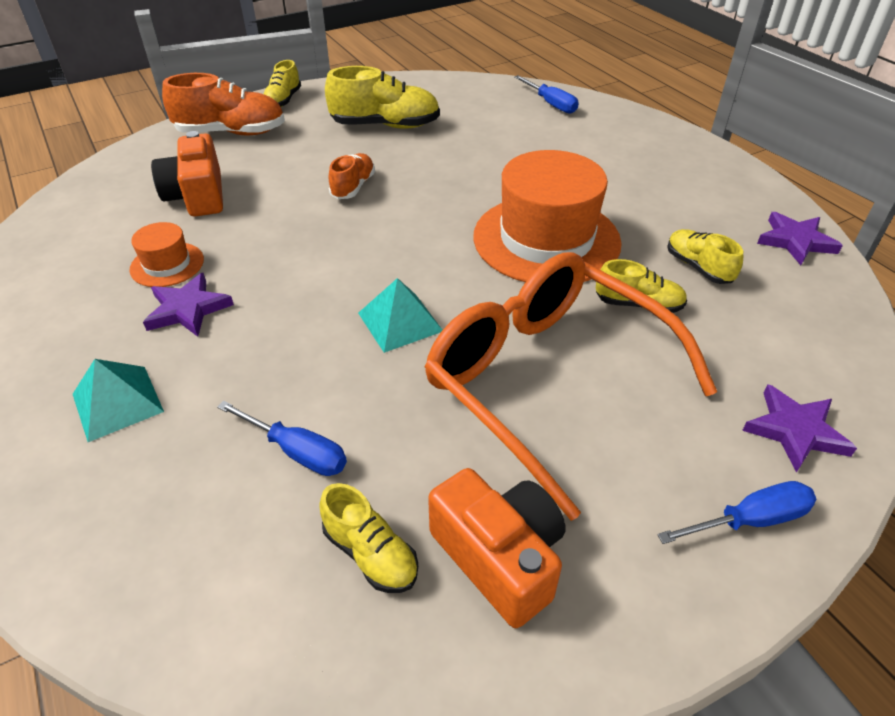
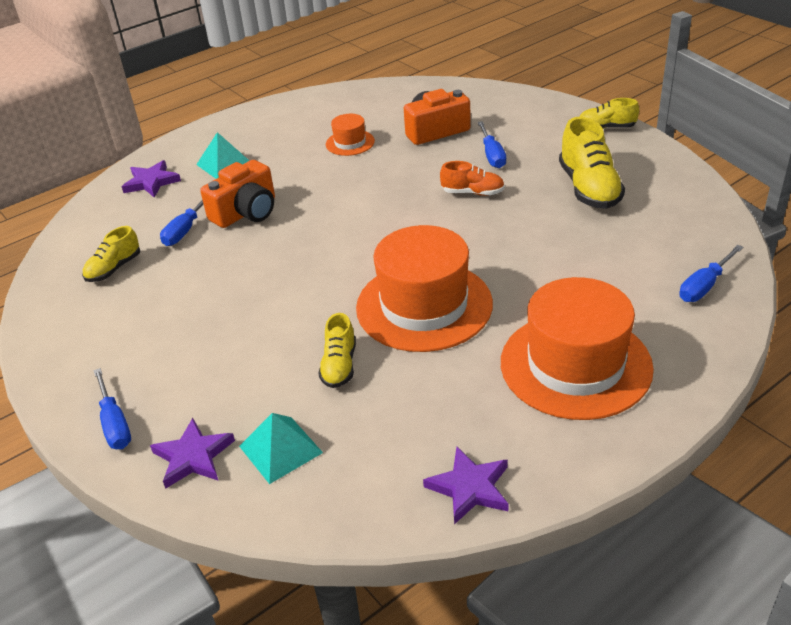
camera: 85 degrees right, 5 degrees down
purple star [143,273,234,337] -> purple star moved to [122,160,181,198]
orange shoe [162,73,285,135] -> none
turquoise pyramid [358,278,442,353] -> turquoise pyramid moved to [239,413,323,484]
orange glasses [425,252,717,521] -> none
orange camera [428,468,566,628] -> orange camera moved to [200,160,275,228]
yellow shoe [667,229,743,284] -> none
none -> blue screwdriver [478,121,506,168]
none -> orange hat [501,277,654,420]

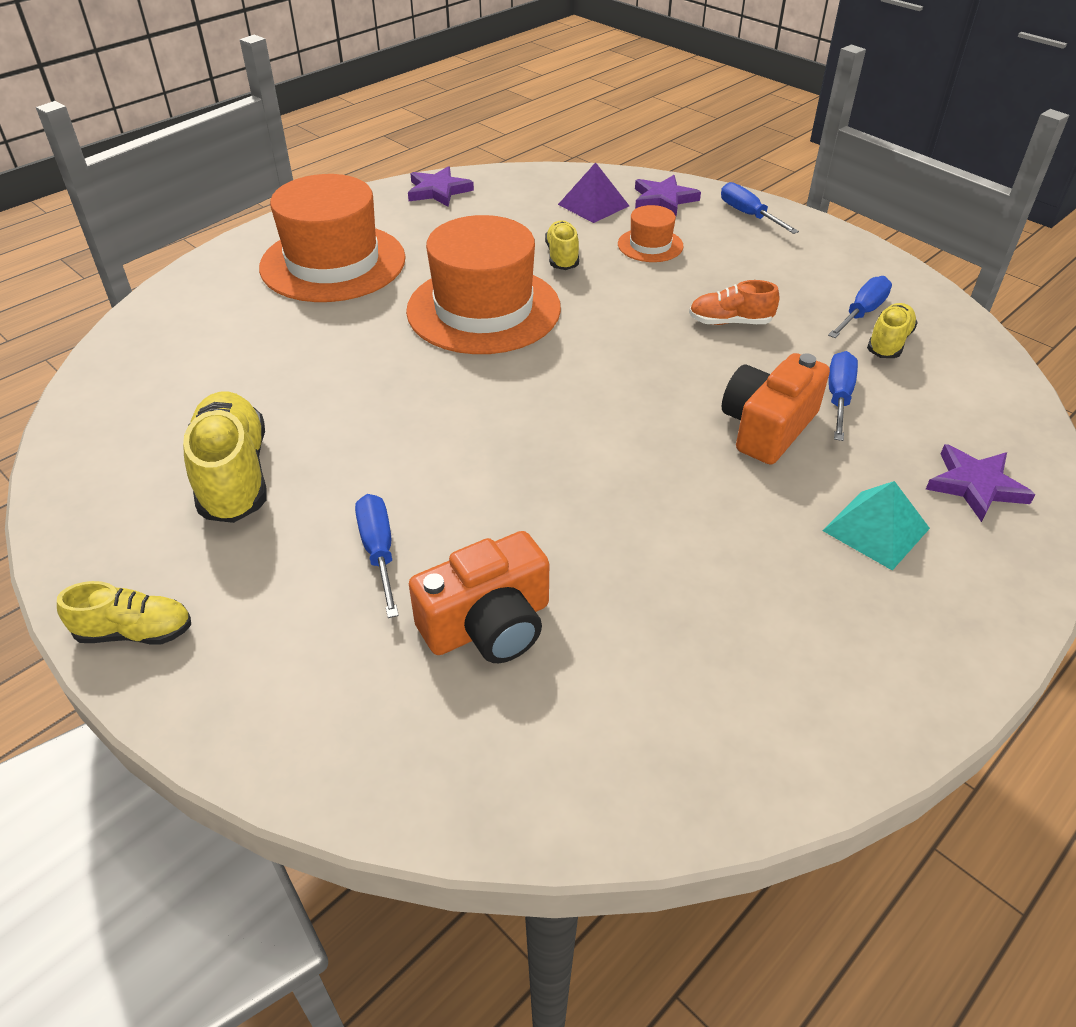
camera: 170 degrees right, 5 degrees up
turquoise pyramid [239,413,323,484] -> purple pyramid [558,162,629,223]
orange hat [326,114,375,156] -> orange hat moved to [618,205,683,262]
orange shoe [440,161,505,196] -> orange shoe moved to [689,280,779,325]
blue screwdriver [679,245,743,302] -> blue screwdriver moved to [828,276,892,338]

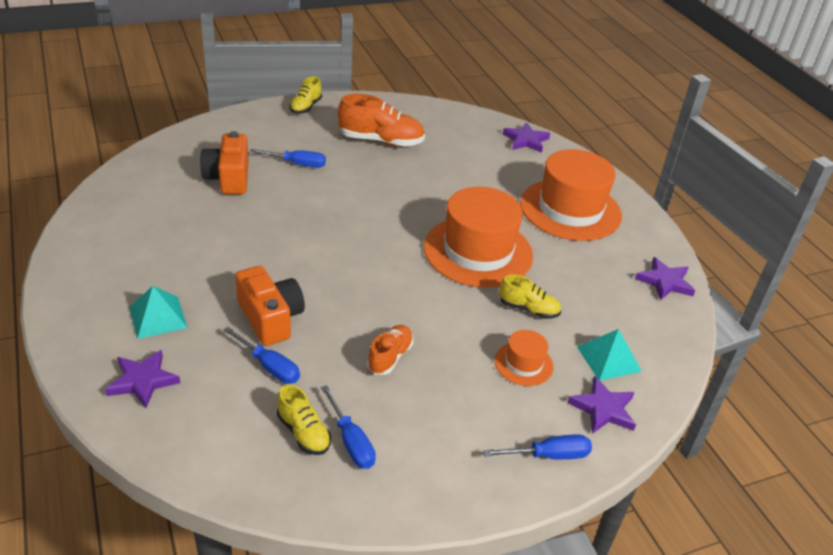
camera: 110 degrees right, 5 degrees down
yellow shoe [183,391,267,523] -> orange shoe [338,94,425,147]
purple pyramid [558,162,629,223] -> turquoise pyramid [577,329,642,381]
none -> purple star [503,122,550,153]

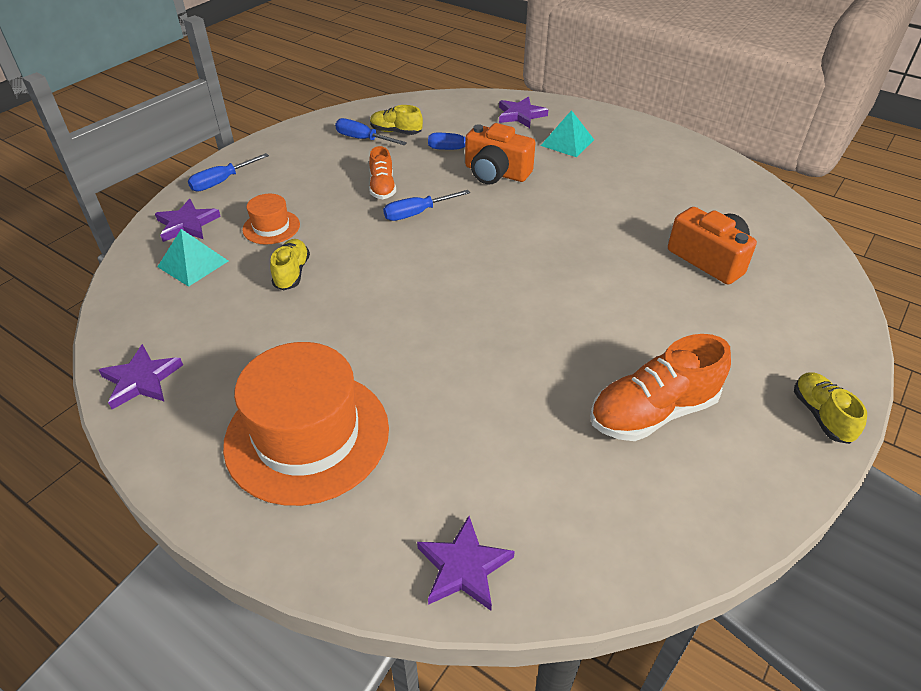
camera: 150 degrees right, 5 degrees up
blue screwdriver [250,149,326,168] -> blue screwdriver moved to [383,190,470,221]
orange hat [424,187,533,288] -> none
yellow shoe [499,274,561,319] -> yellow shoe turned 105 degrees clockwise [270,239,310,290]

